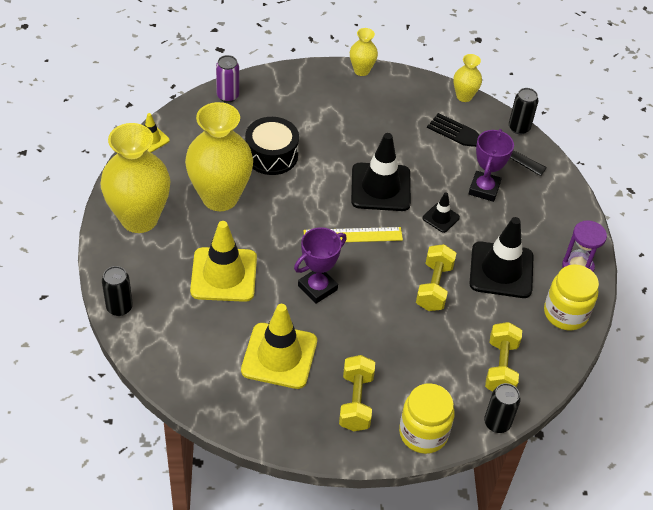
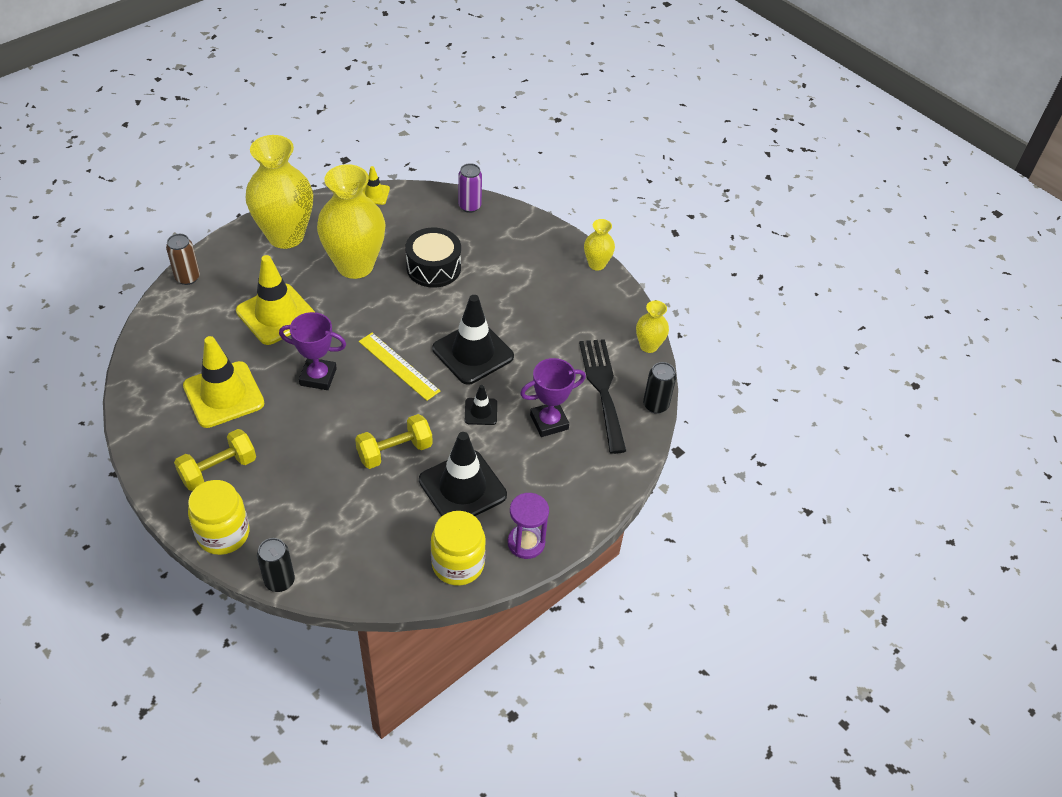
camera: 50 degrees right, 0 degrees up
black can [102,266,133,316] -> brown can [166,234,200,285]
yellow dumbbell [485,322,522,392] -> none

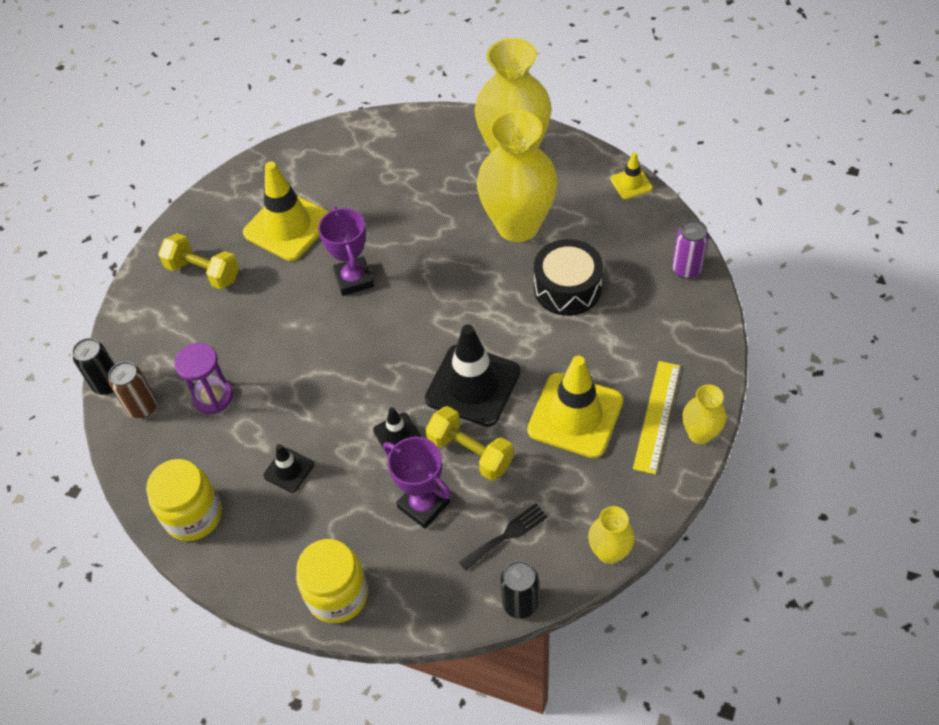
camera: 70 degrees right, 5 degrees up
brown can [166,234,200,285] -> brown can moved to [108,361,157,418]
yellow jar [188,480,250,555] -> yellow jar moved to [296,539,368,623]
yellow traffic cone [236,255,315,345] -> yellow traffic cone moved to [527,356,623,458]
yellow dumbbell [355,414,433,469] -> yellow dumbbell moved to [425,406,514,481]
yellow ruler [359,333,440,401] -> yellow ruler moved to [633,361,680,474]
black traffic cone [419,432,507,517] -> black traffic cone [263,444,314,493], size x0.49
purple hourglass [508,493,549,559] -> purple hourglass moved to [174,343,233,414]
black fork [579,339,626,454] -> black fork [459,504,547,571], size x0.53

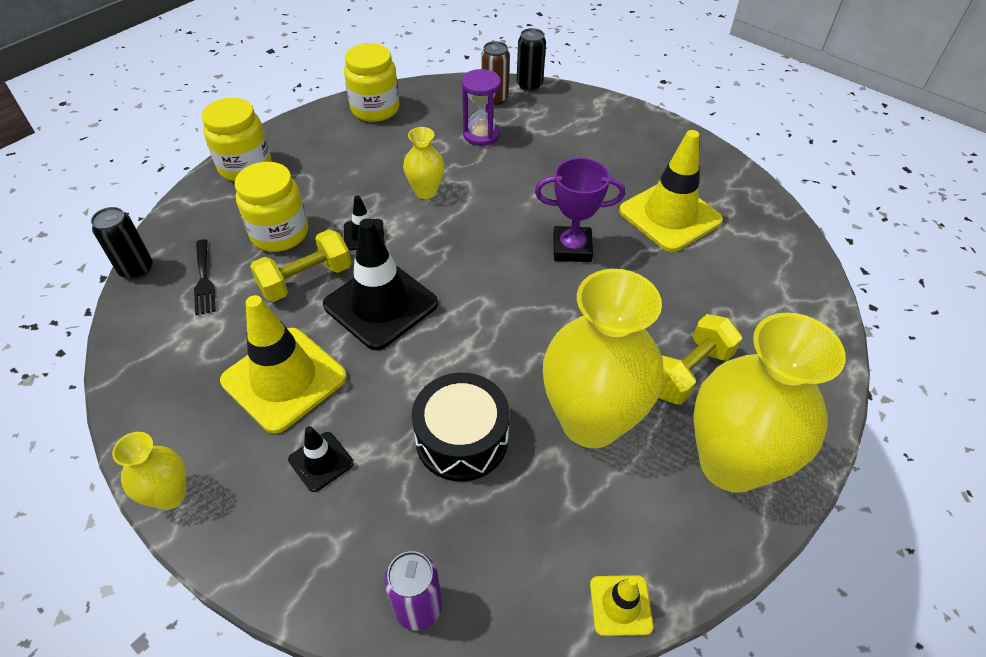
camera: 105 degrees right, 5 degrees down
yellow dumbbell [158,233,239,289] -> yellow dumbbell moved to [658,314,742,405]
black traffic cone [263,444,314,493] -> black traffic cone moved to [288,426,354,492]
purple trophy [383,437,451,529] -> yellow jar [235,162,308,252]
yellow vase [588,506,635,564] -> yellow vase moved to [403,127,444,199]
yellow ruler [633,361,680,474] -> none

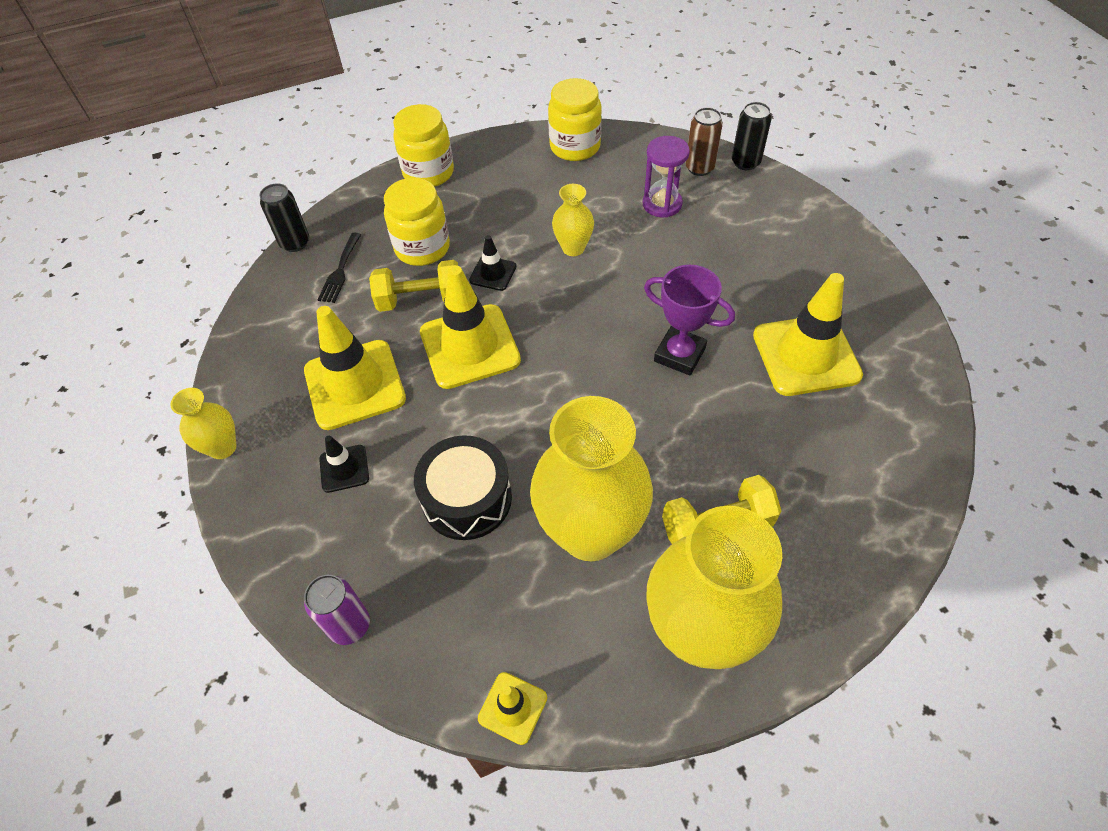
camera: 30 degrees right, 5 degrees up
black traffic cone [323,219,438,350] -> yellow traffic cone [420,265,521,389]

